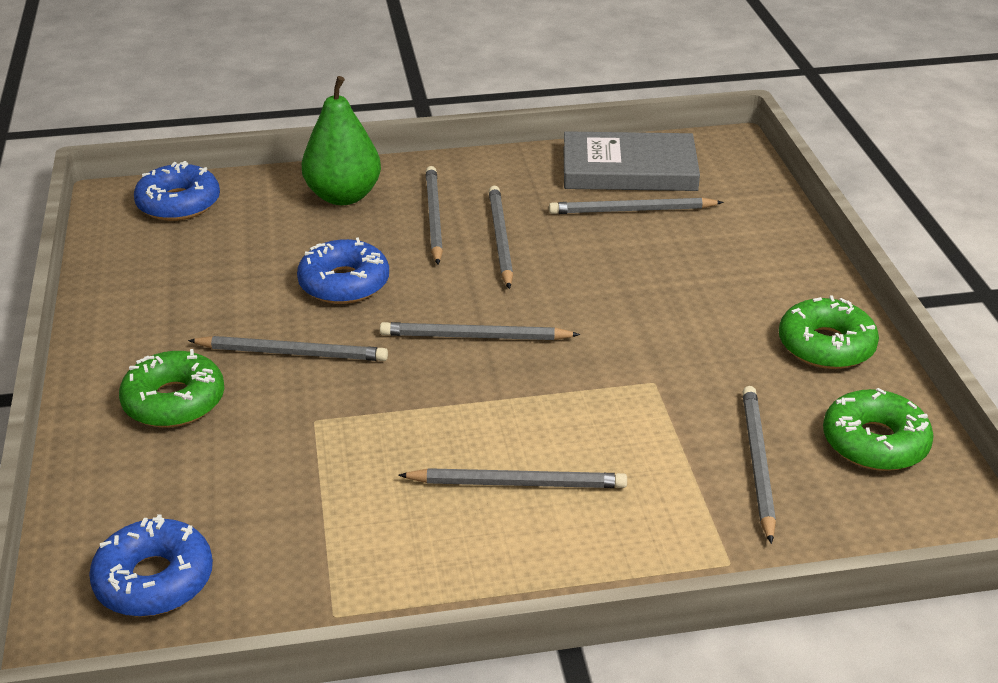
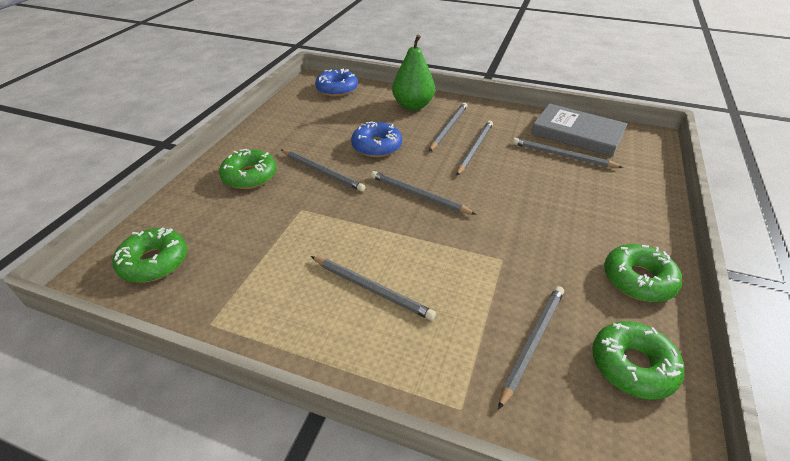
camera: 30 degrees right, 5 degrees up
blue donut [89,514,213,617] -> green donut [112,227,187,283]

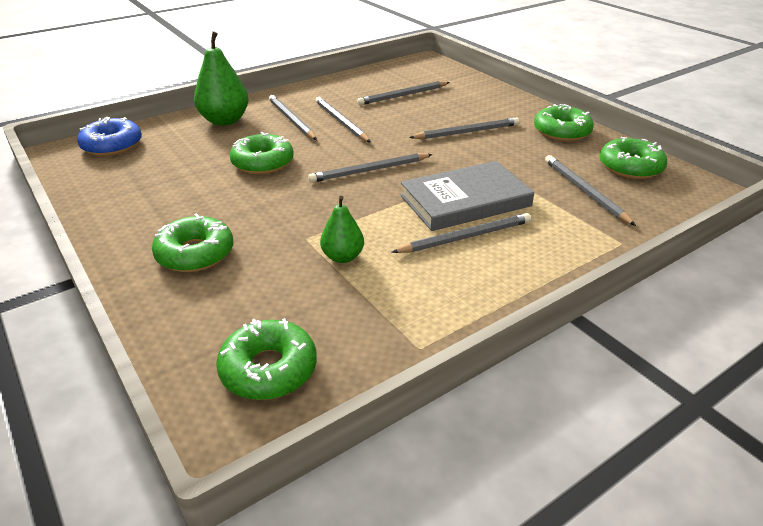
camera: 55 degrees left, 5 degrees down
grey pencil [281,149,365,192] -> grey pencil moved to [409,118,519,139]
blue donut [351,121,402,157] -> green donut [230,132,294,174]
grey book [531,103,627,157] -> grey book moved to [401,161,535,231]
none -> green pear [320,196,364,263]

